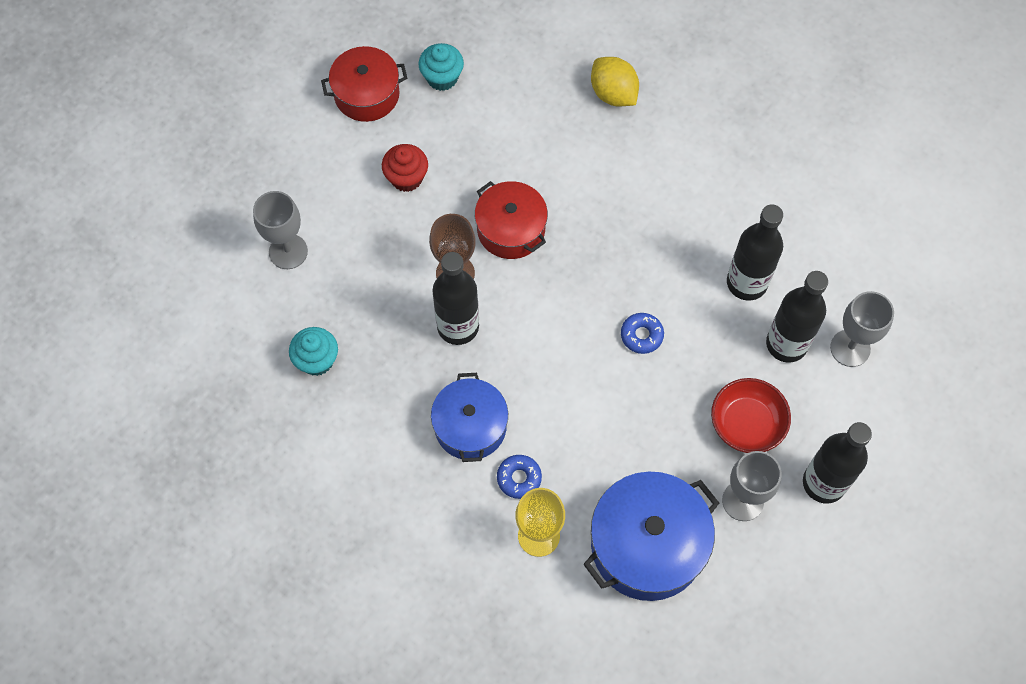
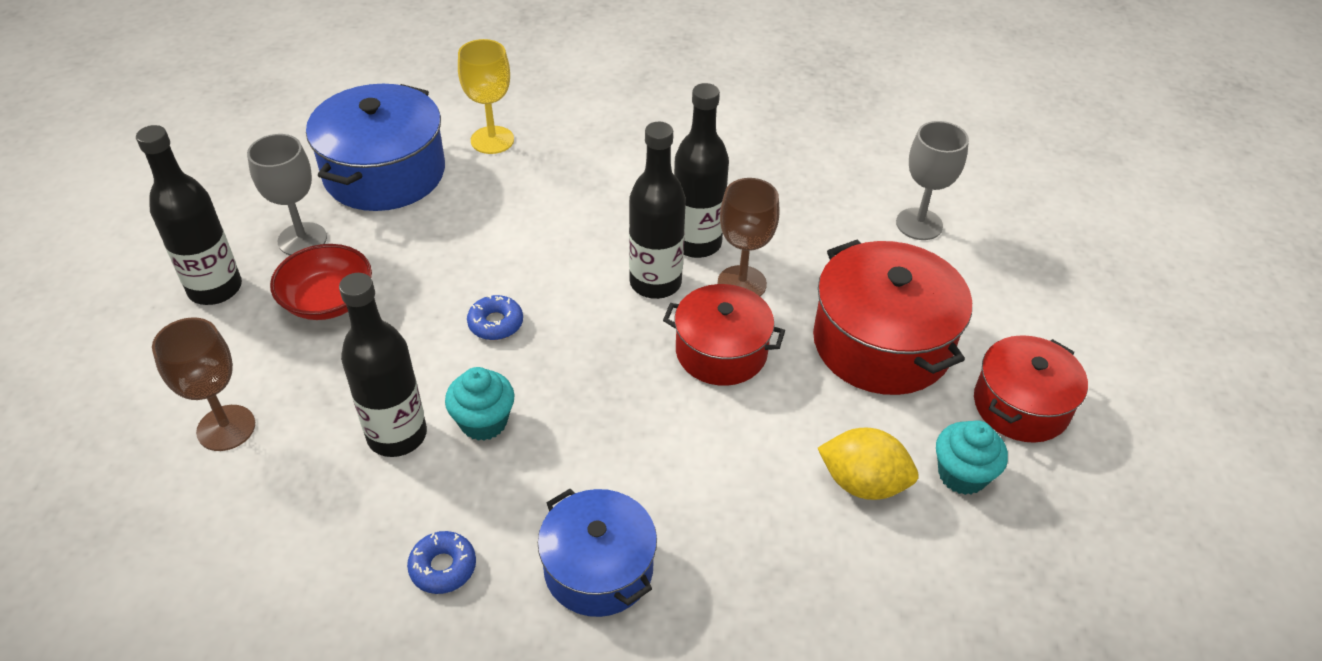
camera: 145 degrees right, 20 degrees down
turquoise cupcake [289,327,338,376] -> turquoise cupcake moved to [445,367,515,441]
red cupcake [382,144,428,192] -> red pot [813,240,972,395]
blue pot [431,373,508,462] -> blue pot moved to [538,489,657,617]
blue donut [497,455,542,499] -> blue donut moved to [407,531,476,594]
yellow lemon [591,57,639,106] -> yellow lemon moved to [818,428,918,500]
black bottle [766,271,828,363] -> black bottle moved to [629,121,686,299]
grey goblet [830,291,894,367] -> brown goblet [152,317,255,451]

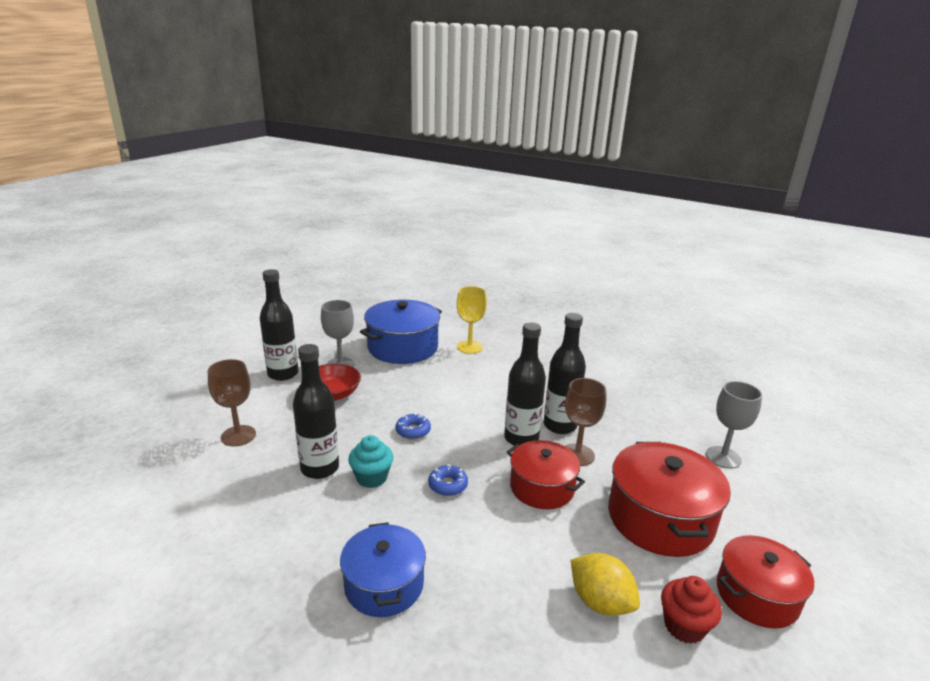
camera: 25 degrees right, 20 degrees down
blue donut [407,531,476,594] -> blue donut moved to [428,464,468,496]
turquoise cupcake [936,420,1008,495] -> red cupcake [661,576,722,644]

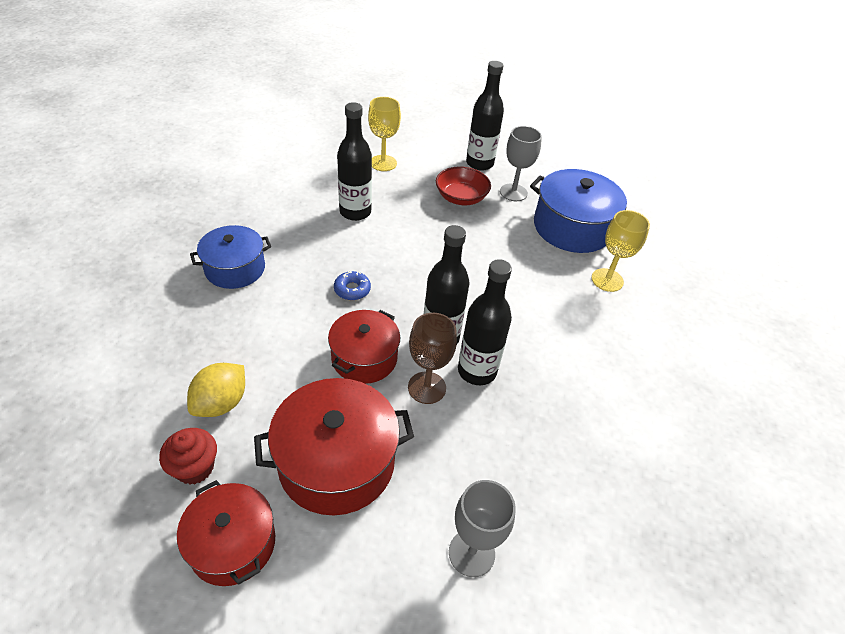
camera: 75 degrees right, 20 degrees up
brown goblet [208,359,256,446] -> yellow goblet [368,97,401,171]
turquoise cupcake [348,435,393,488] -> none
blue donut [395,413,431,439] -> none

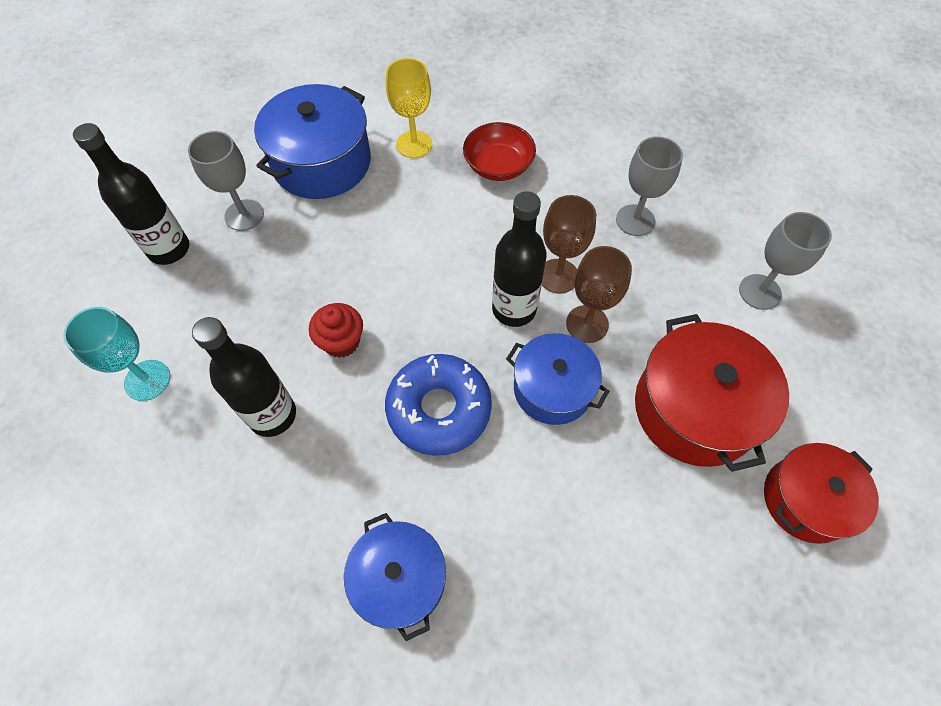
camera: 85 degrees left, 15 degrees up
red cupcake [159,428,217,484] -> red cupcake moved to [309,303,363,358]
yellow lemon [187,363,245,417] -> none
red pot [328,310,400,384] -> blue pot [506,333,609,425]
blue donut [334,271,371,300] -> blue donut [385,354,492,456], size x2.11
yellow goblet [368,97,401,171] -> turquoise goblet [63,307,170,401]
red bowl [436,166,491,205] -> red bowl moved to [463,122,536,181]
black bottle [458,259,512,385] -> brown goblet [542,195,596,294]
none -> grey goblet [616,136,683,236]

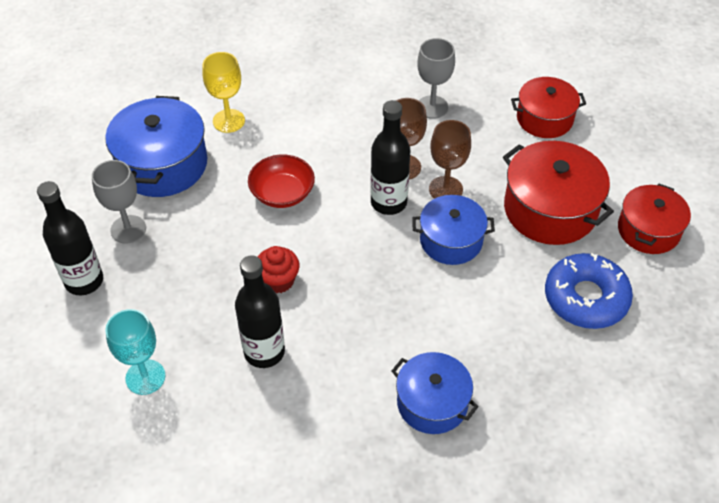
camera: 30 degrees left, 10 degrees down
blue donut [385,354,492,456] -> blue donut moved to [545,253,633,329]
red bowl [463,122,536,181] -> red bowl moved to [248,154,315,208]
grey goblet [739,212,832,310] -> red pot [511,77,586,138]

